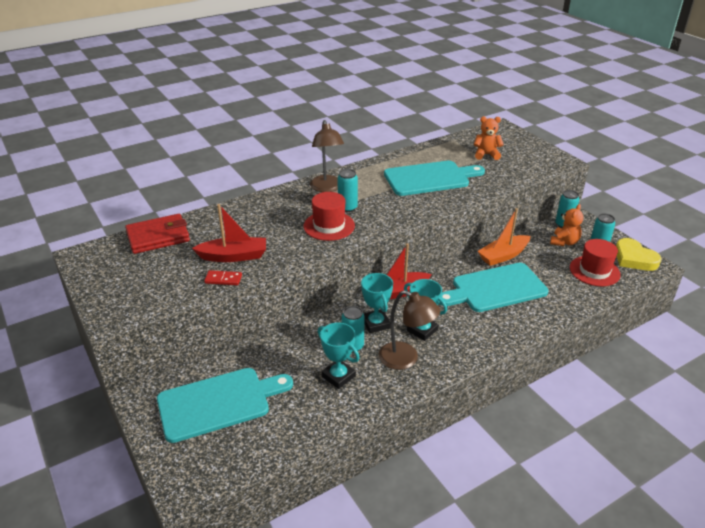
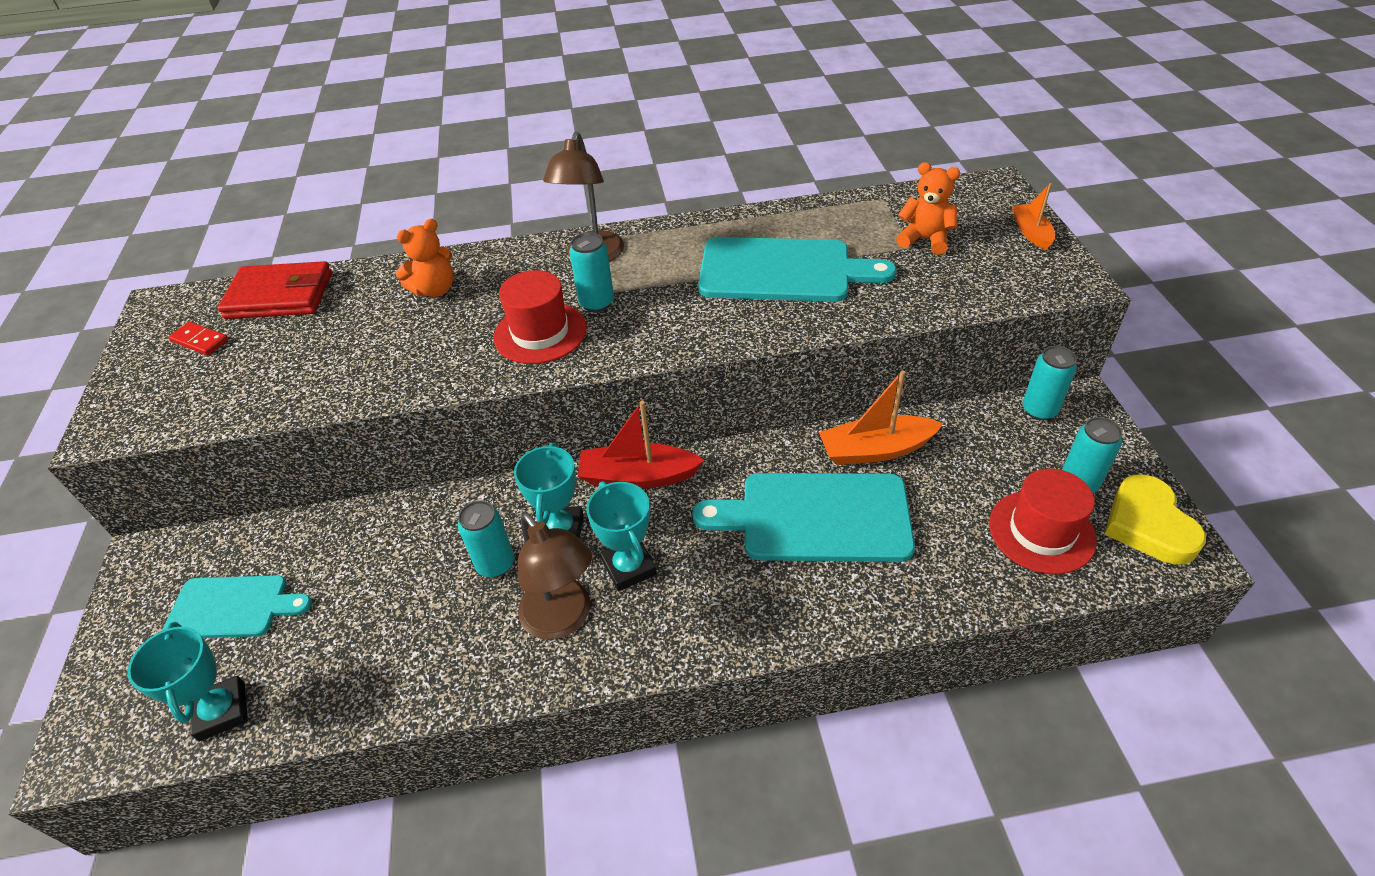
camera: 25 degrees right, 10 degrees up
turquoise cutting board [157,368,293,443] -> turquoise cutting board [162,575,312,638], size x0.62
red boat [192,204,266,262] -> none
red domino [204,270,242,285] -> red domino moved to [169,322,228,355]
turquoise trophy [318,322,360,389] -> turquoise trophy moved to [127,622,248,741]
orange teddy bear [550,204,583,246] -> orange teddy bear moved to [396,219,453,297]
none -> orange boat [1012,183,1055,250]

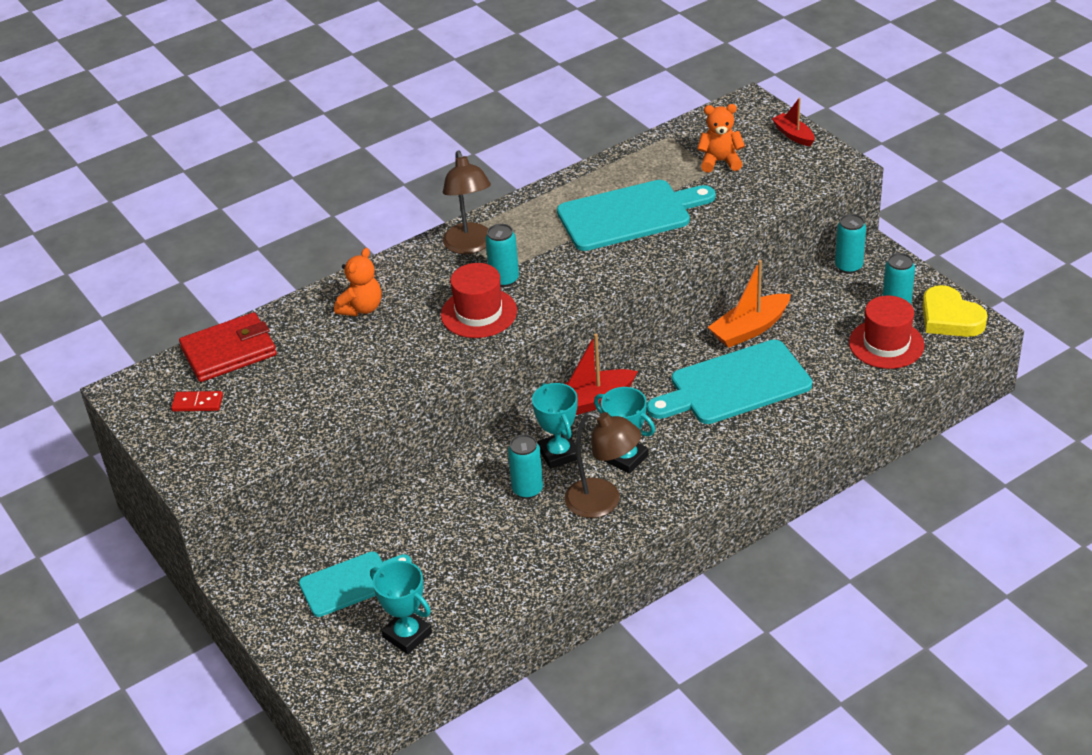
camera: 25 degrees left, 5 degrees down
orange boat [1012,183,1055,250] -> red boat [772,98,815,146]

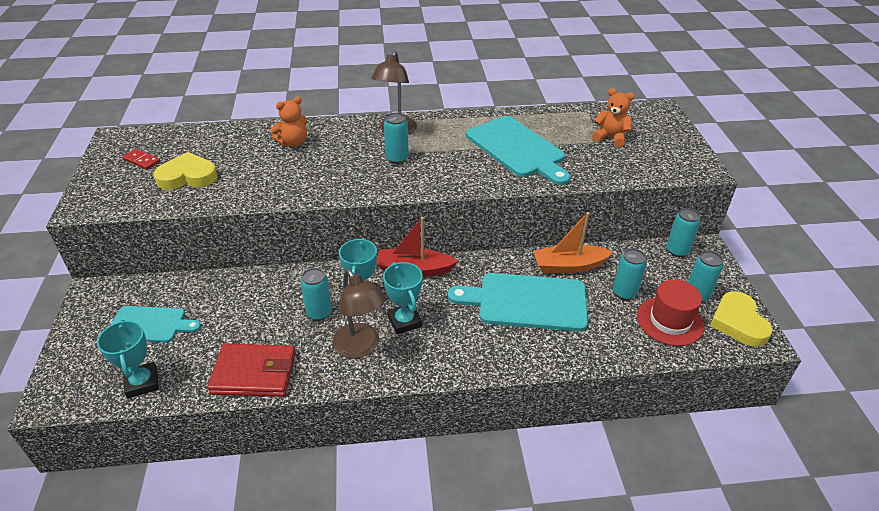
camera: 25 degrees right, 0 degrees up
red wallet [179,312,277,382] -> red wallet moved to [207,344,296,397]
red hat [441,263,517,338] -> none
turquoise cutting board [557,180,716,251] -> turquoise cutting board turned 45 degrees clockwise [466,116,571,185]
red boat [772,98,815,146] -> none
none -> yellow heart [153,152,217,190]
none -> turquoise can [613,249,647,300]

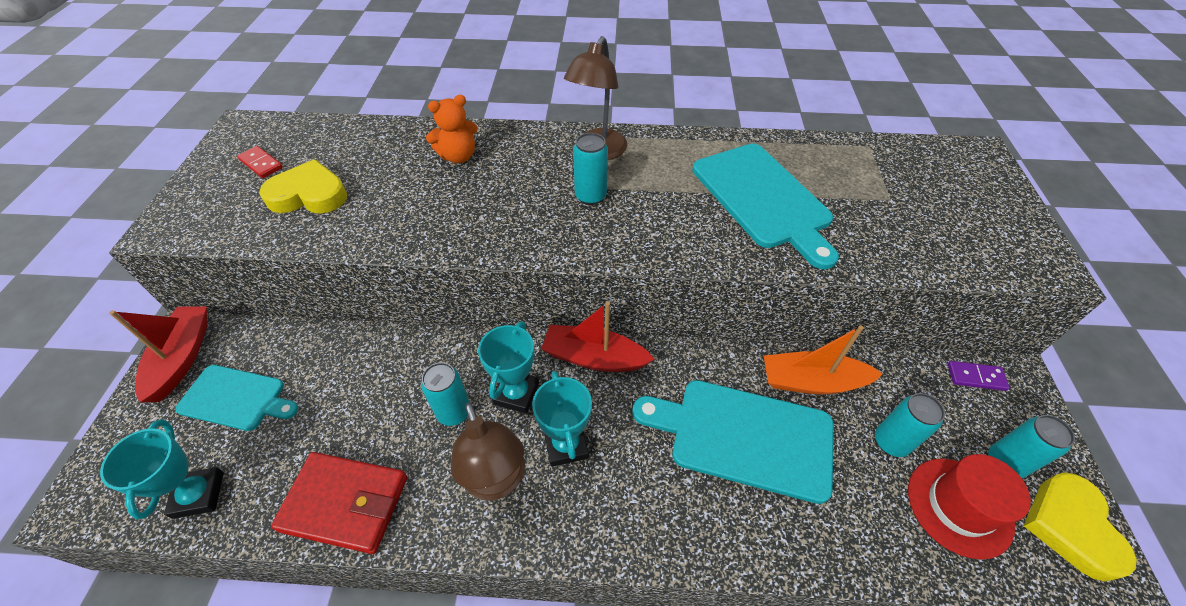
camera: 10 degrees right, 10 degrees up
orange teddy bear [592,88,634,147] -> none
turquoise can [667,208,701,257] -> purple domino [948,361,1010,391]
none -> red boat [109,306,207,402]

